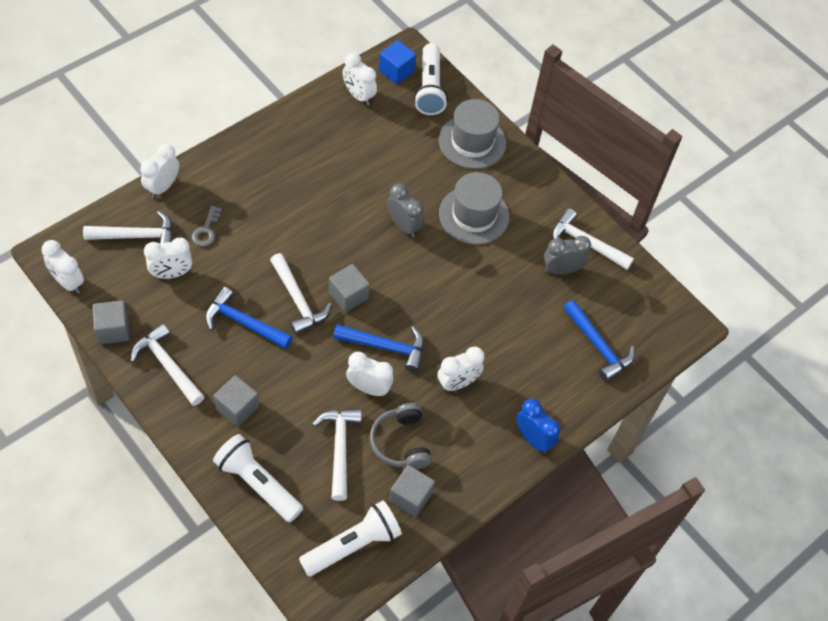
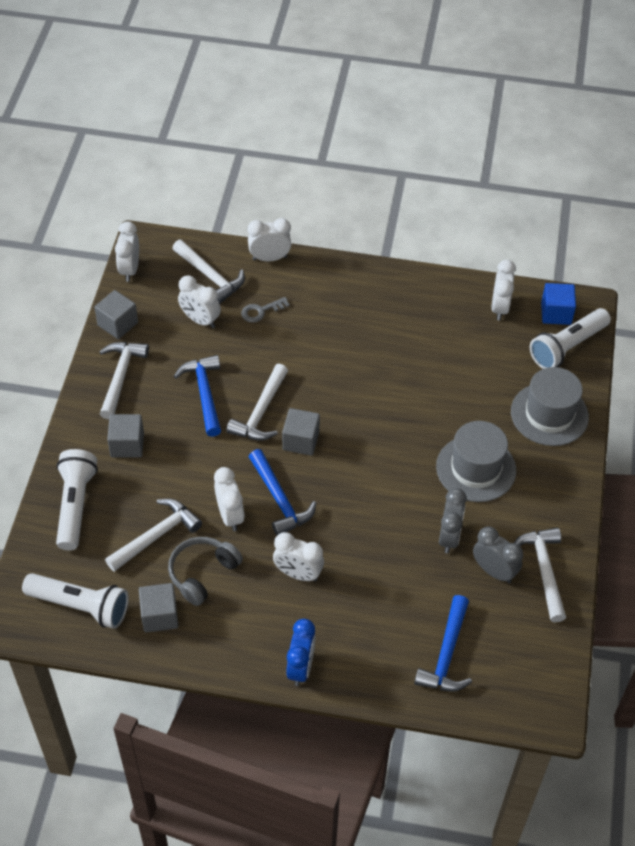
camera: 55 degrees right, 5 degrees down
grey clock [387,183,424,238] -> grey clock moved to [439,488,467,553]

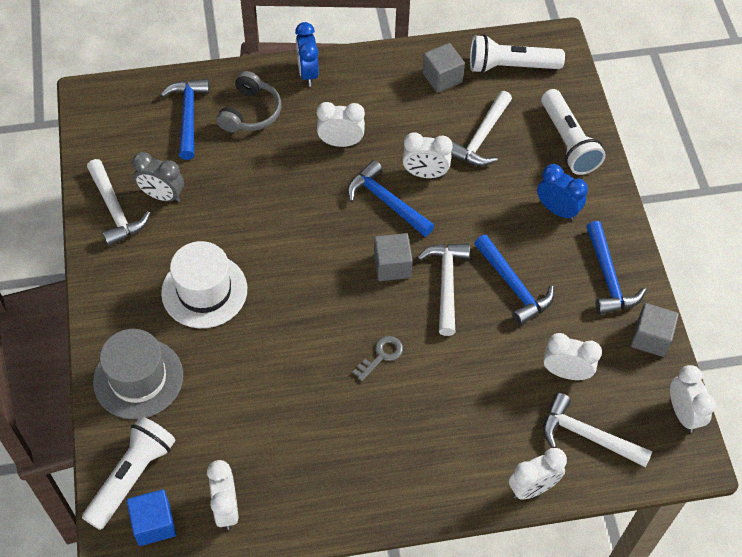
camera: 160 degrees right, 5 degrees up
white hammer [99,342,149,419] -> blue hammer [586,221,646,315]
grey cube [107,414,144,457] -> blue clock [537,164,588,221]
grey headphones [168,537,243,606] -> grey headphones moved to [216,71,281,132]
white clock [214,467,244,531] -> white clock turned 45 degrees counterclockwise [402,132,453,178]
grey key [241,297,290,323] -> grey key moved to [352,336,403,381]
grey hat [436,421,516,502] -> white hat [161,241,247,328]
grey clock [439,488,467,553] -> none

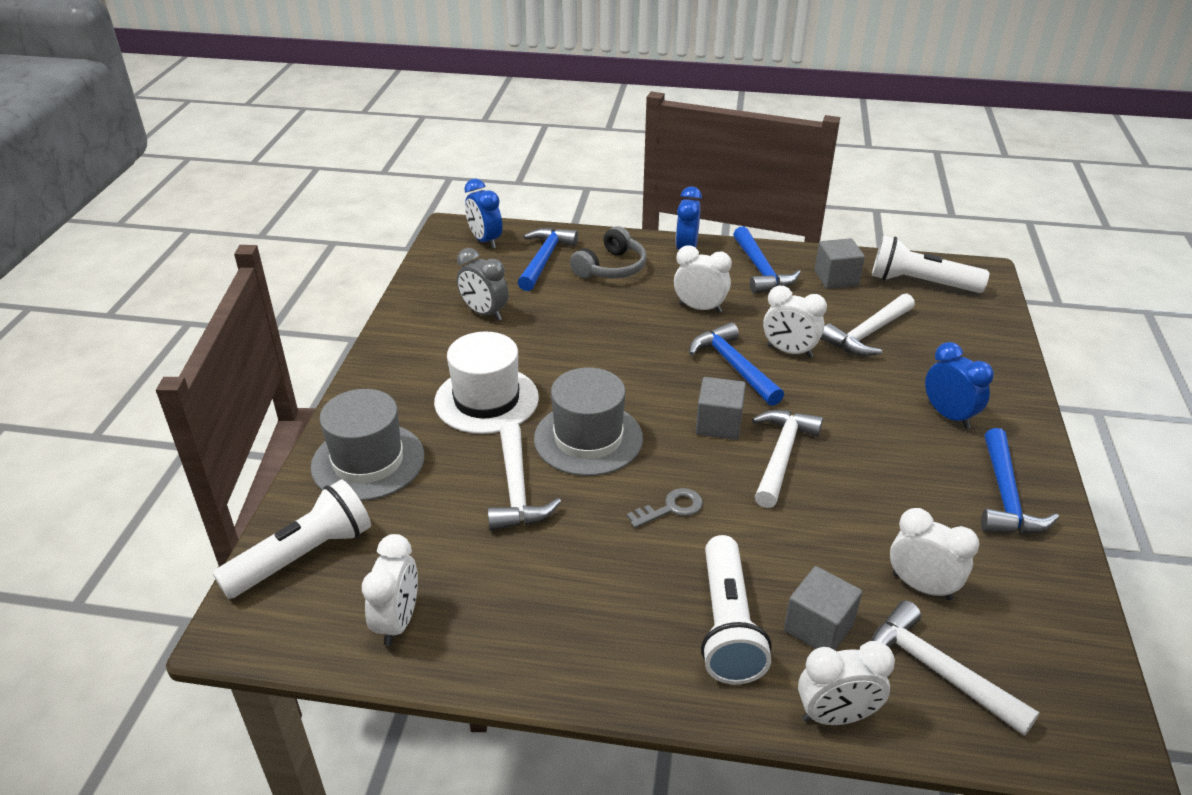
camera: 20 degrees right, 20 degrees down
white hammer [87,159,150,246] -> white hammer moved to [488,422,561,531]
blue cube [127,489,176,546] -> none
blue hammer [474,235,554,326] -> blue hammer moved to [733,226,801,294]
white flashlight [541,89,606,175] -> white flashlight moved to [701,535,772,685]
grey cube [631,303,679,357] -> grey cube moved to [784,566,862,650]
white clock [670,365,716,433] -> none
none -> blue clock [464,179,502,249]
none -> grey hat [534,368,643,476]

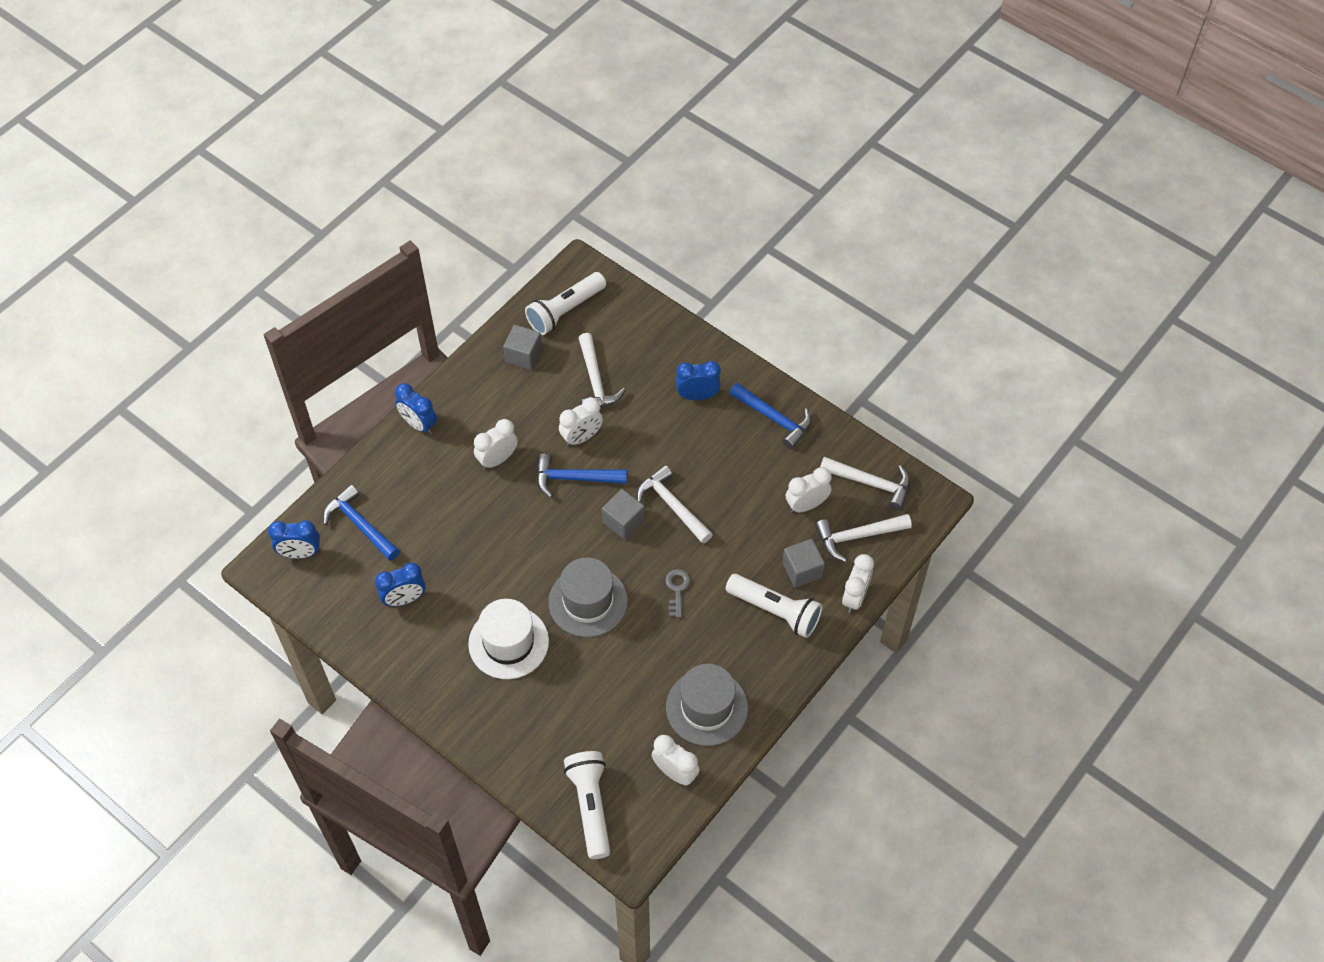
camera: 60 degrees left, 20 degrees up
grey hat [310,389,424,501] -> grey hat moved to [666,664,748,746]
grey clock [457,248,509,321] -> blue clock [375,563,425,606]
white hammer [488,422,561,531] -> white hammer moved to [820,457,910,510]
grey headphones [570,226,647,279] -> none
blue hammer [733,226,801,294] -> none

